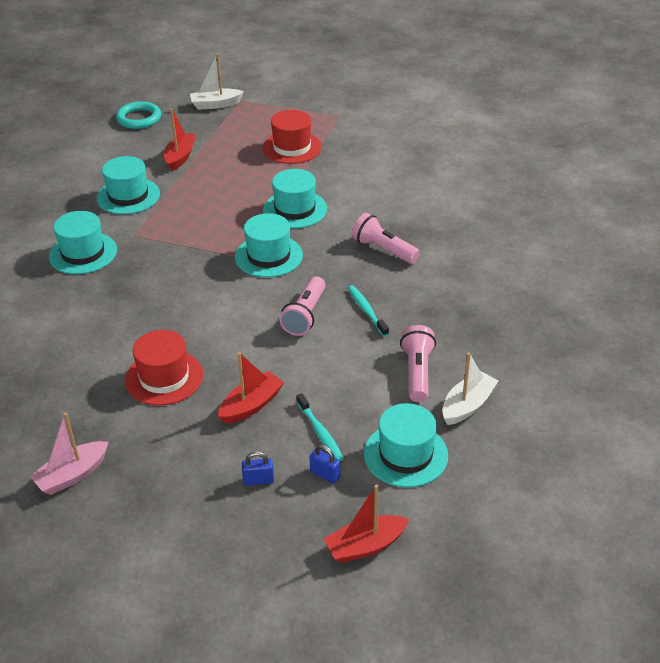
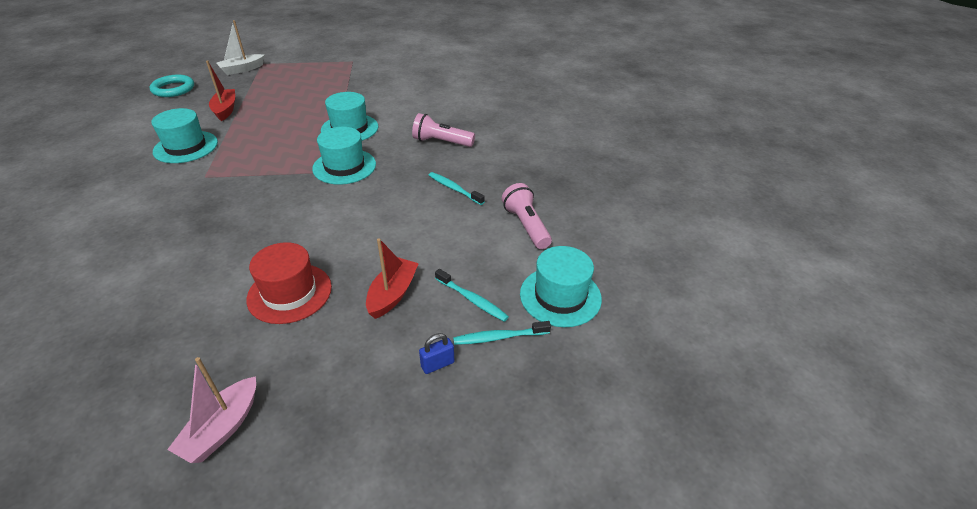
camera: 25 degrees left, 0 degrees up
turquoise hat [49,211,117,274] -> none
red hat [263,110,322,164] -> none
pink flashlight [279,276,326,336] -> none
blue padlock [309,445,340,484] -> turquoise toothbrush [453,321,551,345]
red boat [324,485,409,563] -> none
white boat [442,352,498,425] -> none

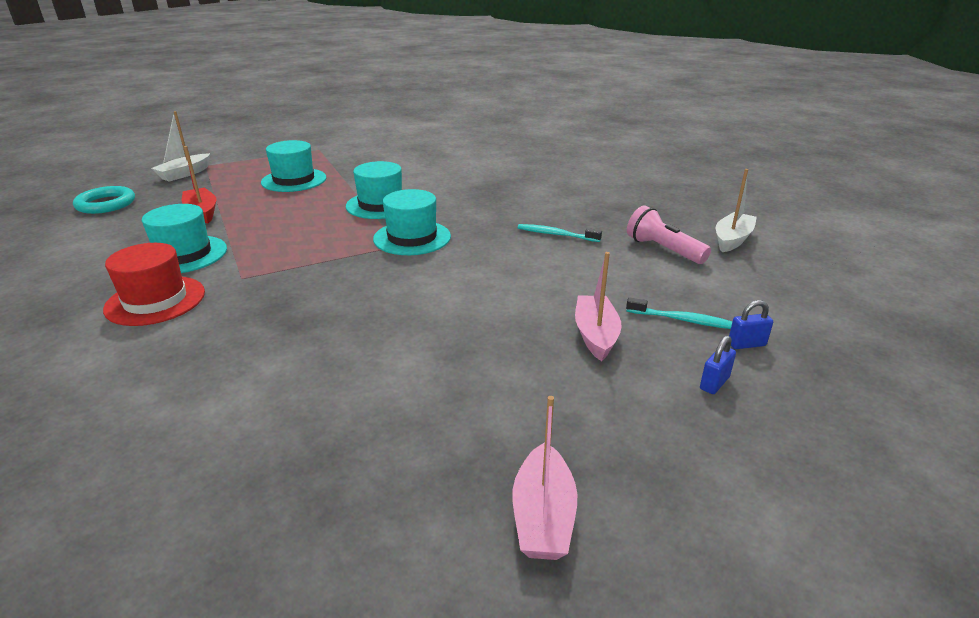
camera: 20 degrees left, 10 degrees down
red hat [246,242,332,324] -> red hat moved to [103,243,205,326]
red boat [366,238,419,319] -> pink boat [575,252,622,361]
pink flashlight [412,113,475,147] -> none
turquoise toothbrush [453,321,551,345] -> blue padlock [729,300,773,349]
turquoise hat [520,246,602,327] -> turquoise hat moved to [261,140,326,192]
none -> white boat [716,169,757,252]

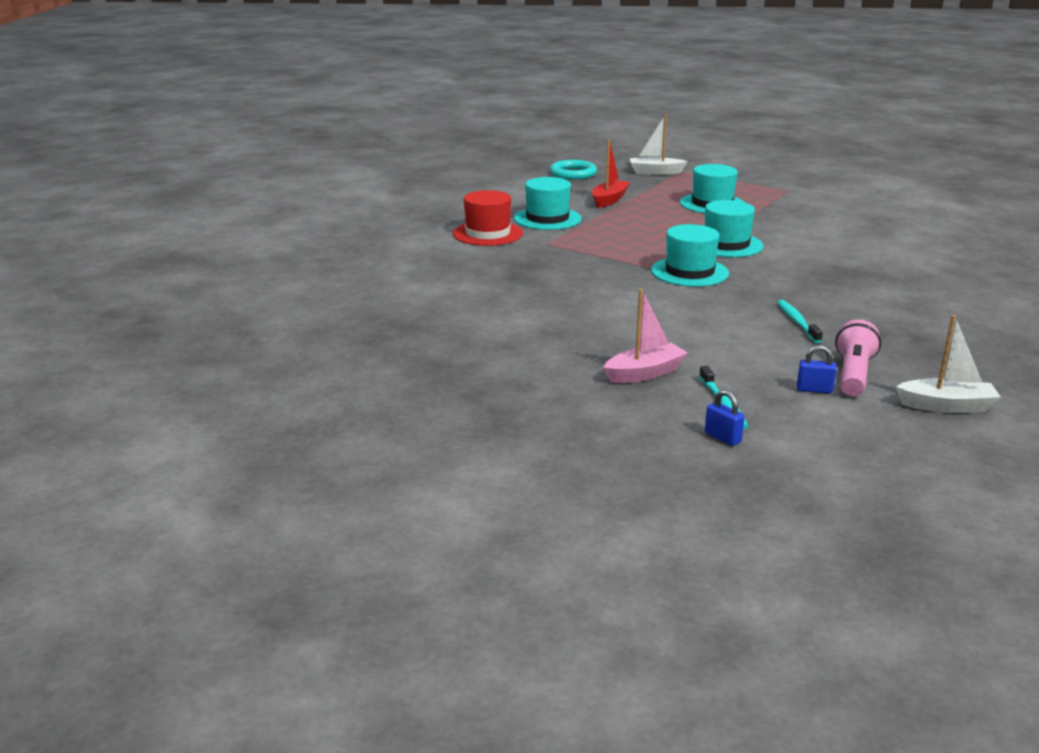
camera: 60 degrees right, 5 degrees down
pink boat [513,396,577,560] -> none
blue padlock [700,336,736,394] -> blue padlock moved to [797,345,837,394]

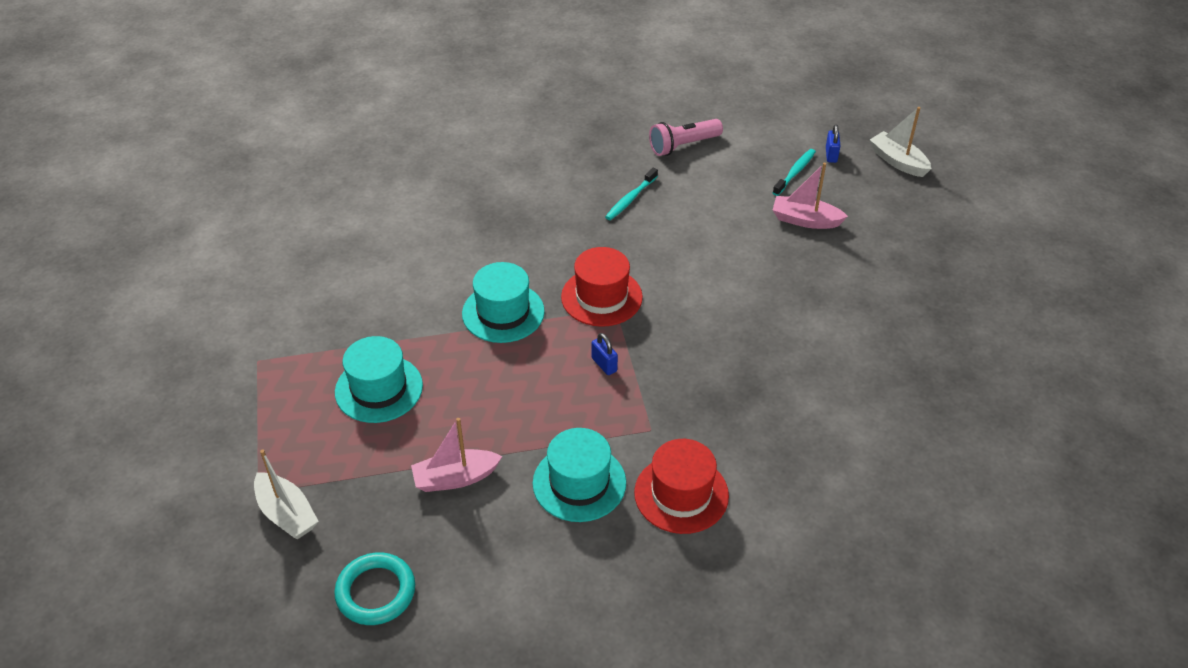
camera: 135 degrees left, 20 degrees up
red boat [592,140,630,208] -> pink boat [411,418,502,492]
turquoise hat [651,224,729,287] -> red hat [561,247,643,327]
blue padlock [797,345,837,394] -> blue padlock moved to [592,333,618,375]
white boat [896,315,1001,413] -> white boat moved to [870,107,931,177]

